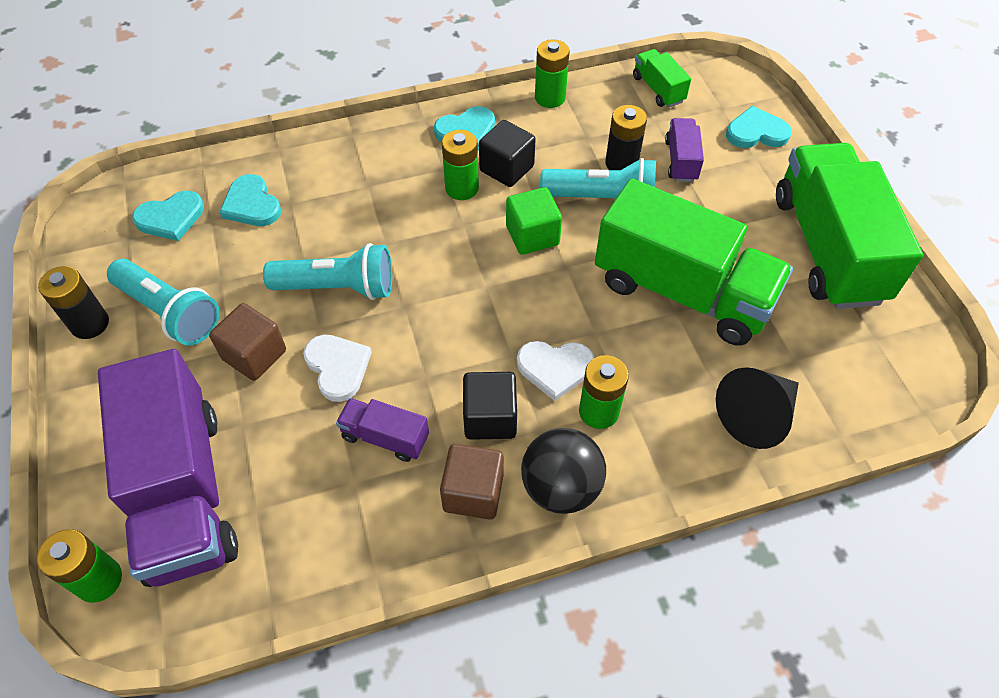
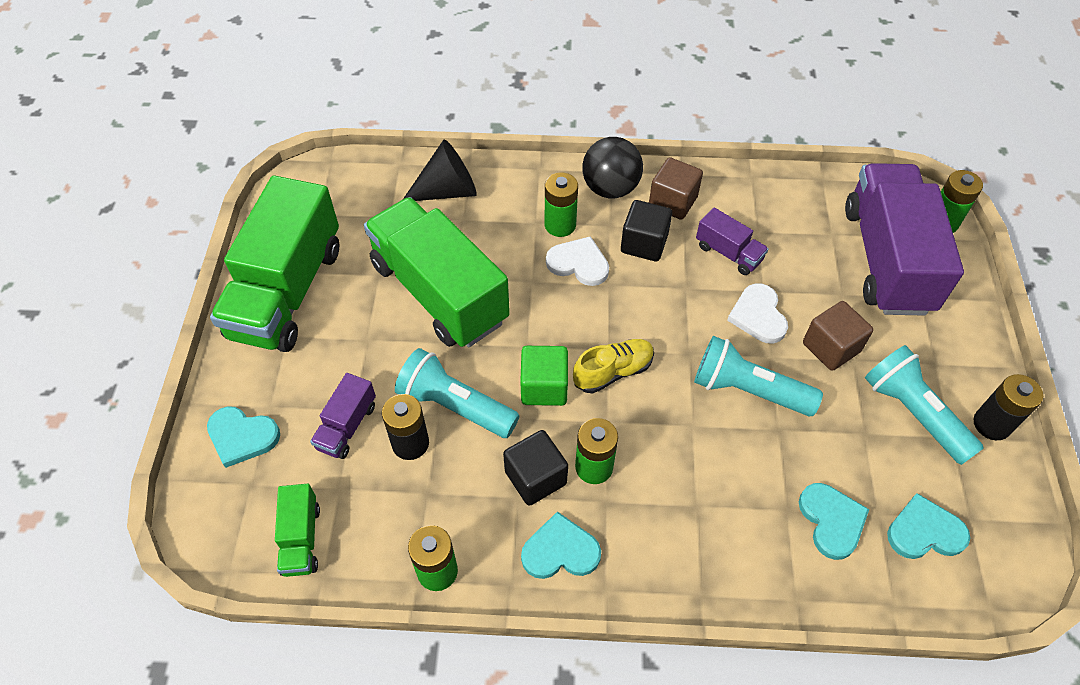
camera: 160 degrees left, 0 degrees up
none -> yellow shoe [573,339,654,393]

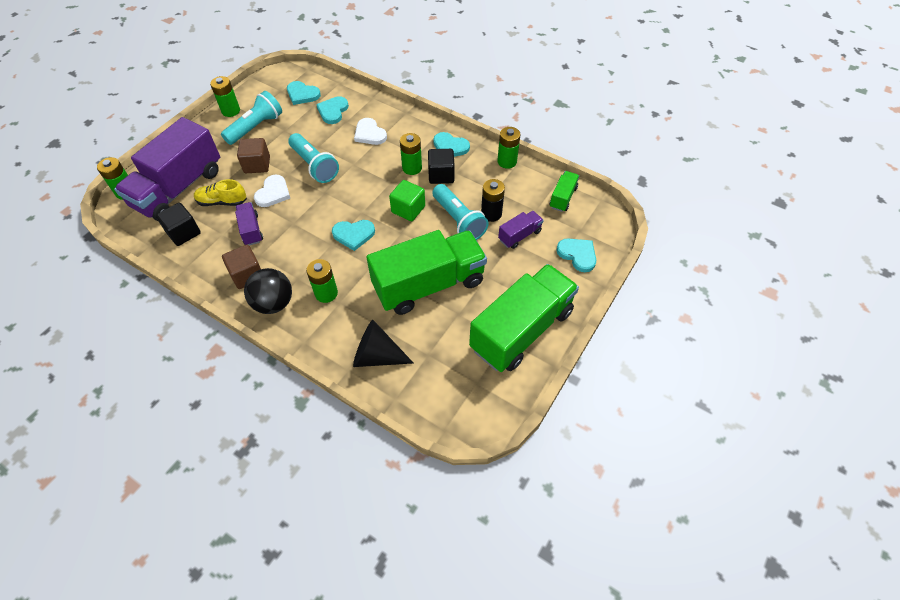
camera: 150 degrees left, 0 degrees up
green truck [364,197,510,347] -> green truck turned 105 degrees counterclockwise [366,230,487,315]
white heart [546,236,609,286] -> white heart moved to [354,118,387,145]
yellow shoe [573,339,654,393] -> yellow shoe moved to [194,179,247,206]
black cube [621,200,672,261] -> black cube moved to [156,203,201,246]
turquoise flashlight [865,345,984,465] -> turquoise flashlight turned 135 degrees counterclockwise [221,91,282,145]
black battery [974,374,1043,440] -> green battery [210,76,240,117]
none -> turquoise heart [332,220,375,251]

